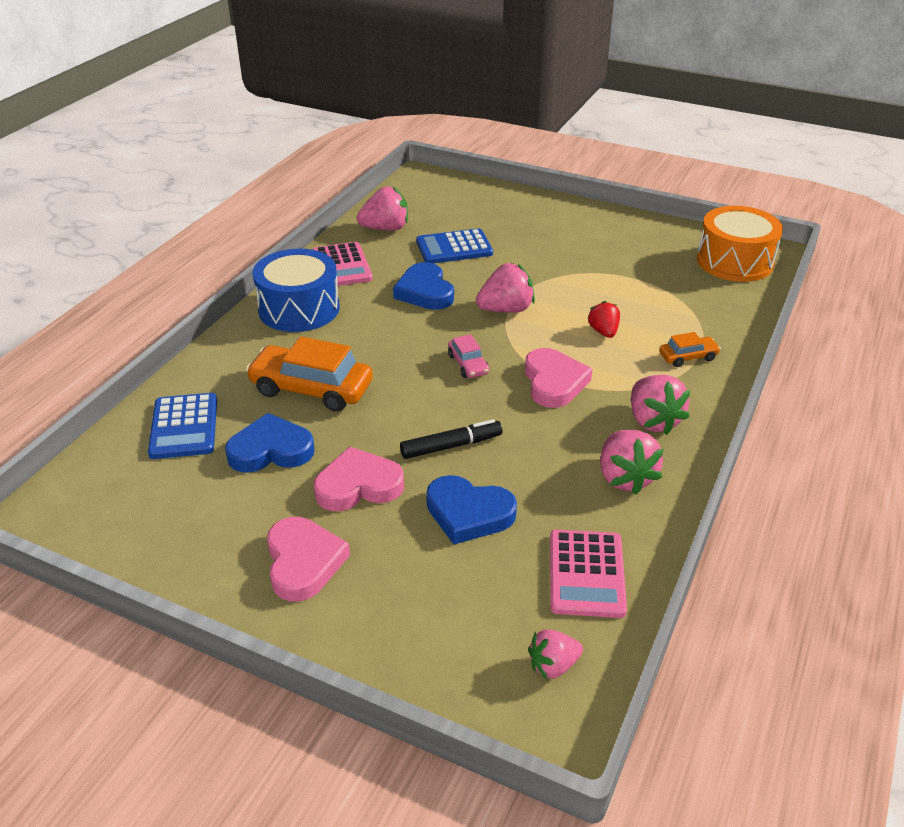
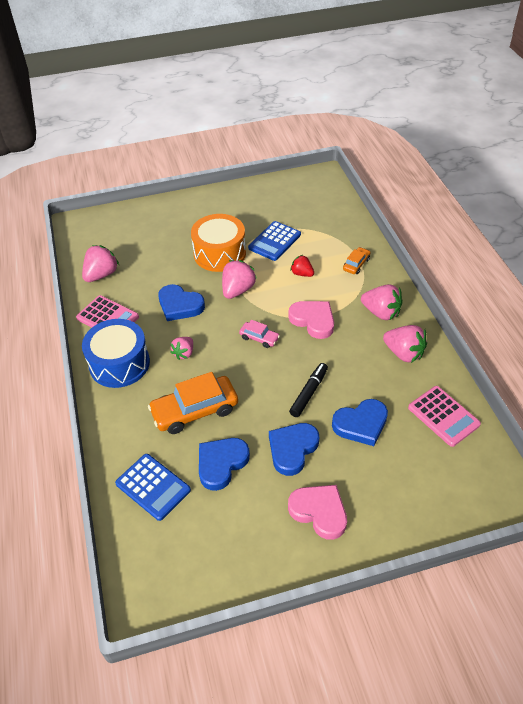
camera: 40 degrees left, 10 degrees up
pink heart [314,447,404,511] -> blue heart [269,423,319,476]
blue calculator [416,228,493,263] -> blue calculator moved to [248,221,301,261]
pink strawberry [528,629,583,679] -> pink strawberry moved to [170,337,193,360]
orange drum [697,206,783,282] -> orange drum moved to [191,214,246,272]

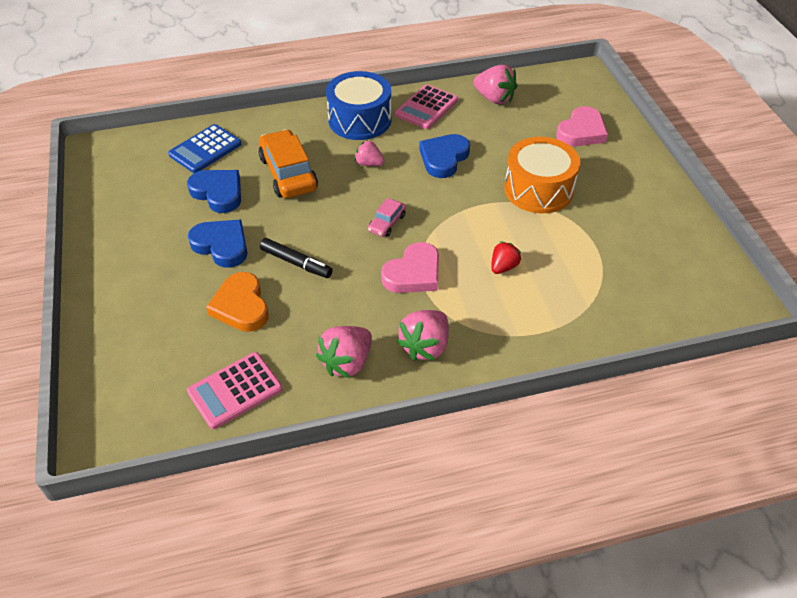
camera: 90 degrees right, 0 degrees up
pink strawberry [222,260,257,299] -> none
blue calculator [248,221,301,261] -> none
pink heart [288,485,347,540] -> pink heart moved to [556,106,608,146]
blue heart [332,399,388,446] -> orange heart [206,272,269,332]
orange car [343,247,371,274] -> none

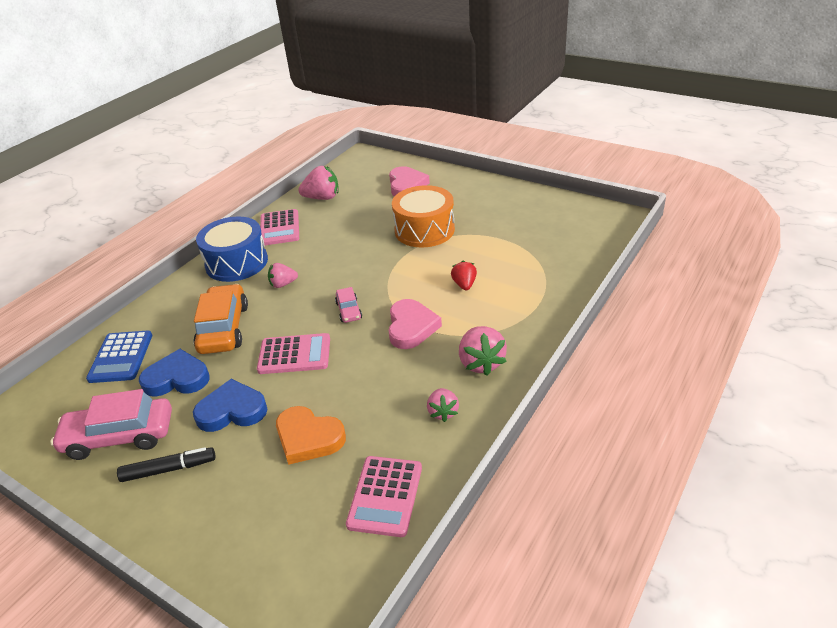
camera: 40 degrees left, 10 degrees down
orange car [258,129,318,198] -> orange car turned 60 degrees clockwise [194,284,248,354]
black marker [260,238,333,278] -> black marker moved to [117,447,215,482]
pink strawberry [316,326,372,378] -> pink strawberry [427,388,459,422], size x0.62
blue heart [419,134,470,178] -> none
none -> pink car [50,389,172,460]
none -> pink calculator [257,333,330,374]

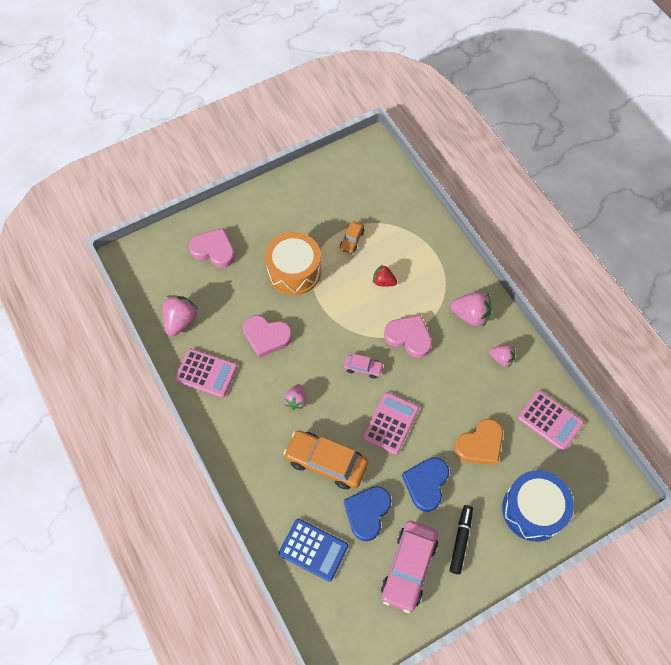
camera: 65 degrees left, 25 degrees up
blue drum [196,216,268,282] -> blue drum moved to [502,470,574,542]
none -> pink heart [243,315,292,358]
none -> orange car [340,221,364,254]

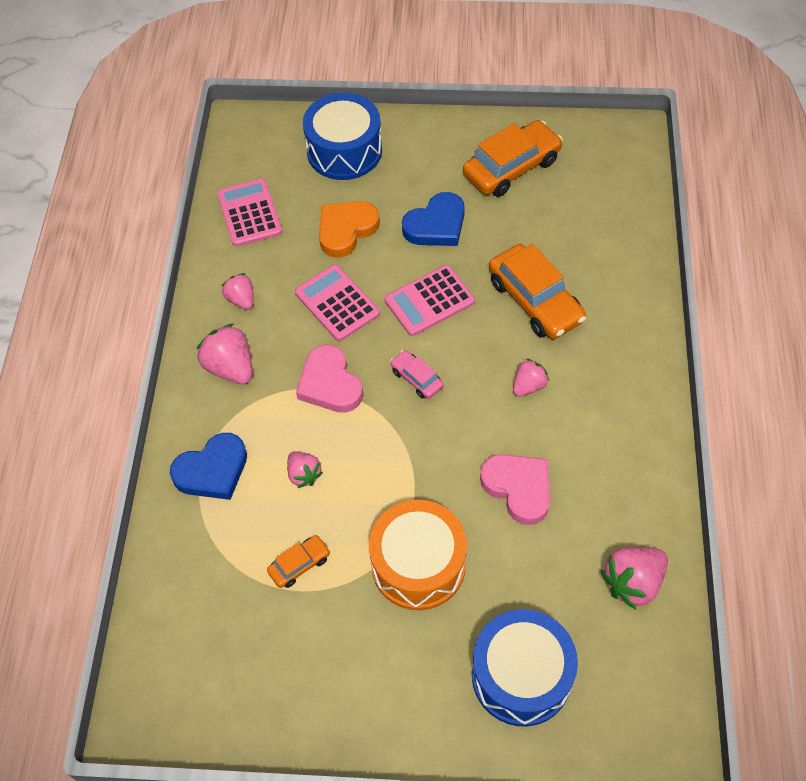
camera: 145 degrees left, 5 degrees down
pink calculator [174,348,238,398] -> pink calculator moved to [295,264,380,341]
pink heart [189,228,235,268] -> blue drum [472,609,578,726]
blue calculator [279,519,348,582] -> none
blue heart [344,486,391,541] -> blue heart moved to [170,433,247,500]
red strawberry [373,265,397,287] -> pink strawberry [287,451,323,488]
pink car [381,521,438,613] -> orange car [463,120,563,197]
black marker [450,505,473,574] -> none
orange heart [454,419,503,465] -> orange heart turned 45 degrees counterclockwise [319,201,380,258]

